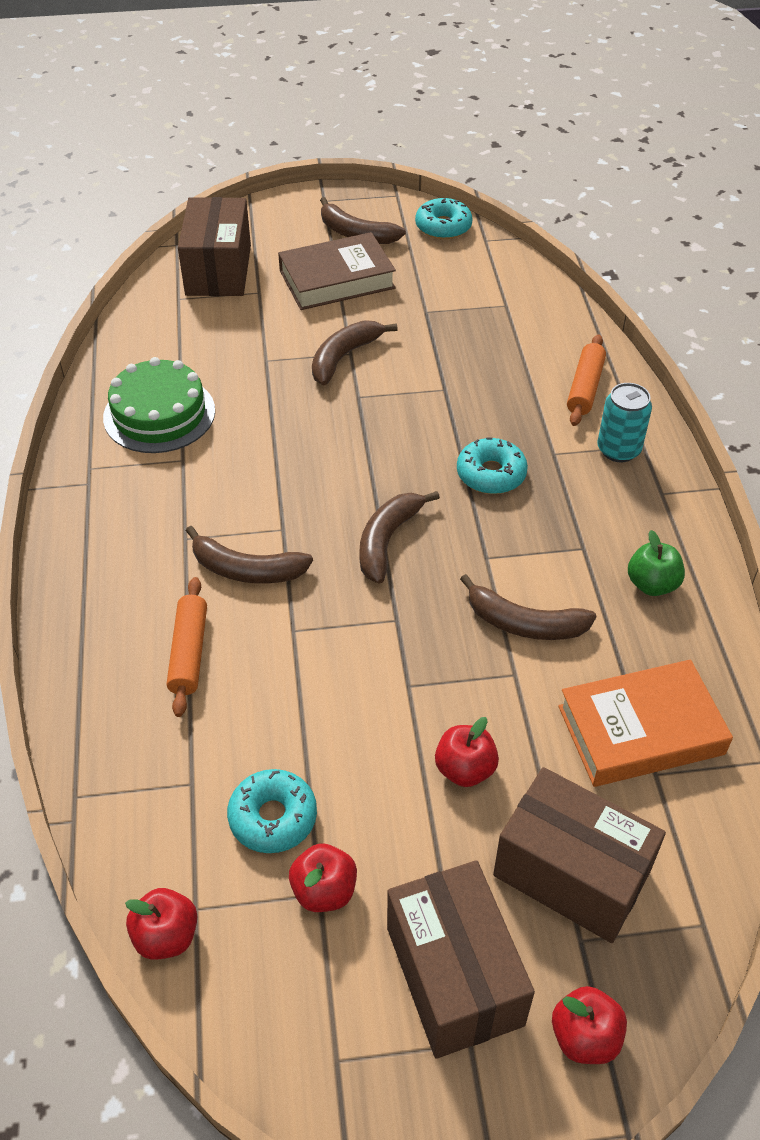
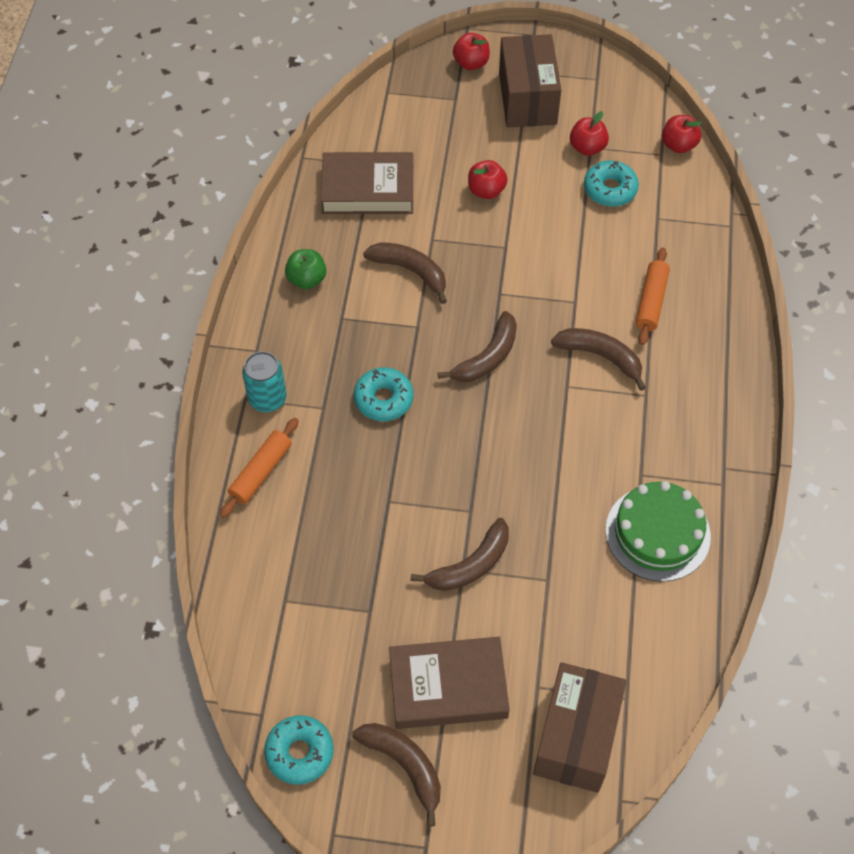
camera: 165 degrees left, 10 degrees up
brown box [493,767,666,943] -> none
orange book [558,659,733,787] -> brown book [320,152,413,214]

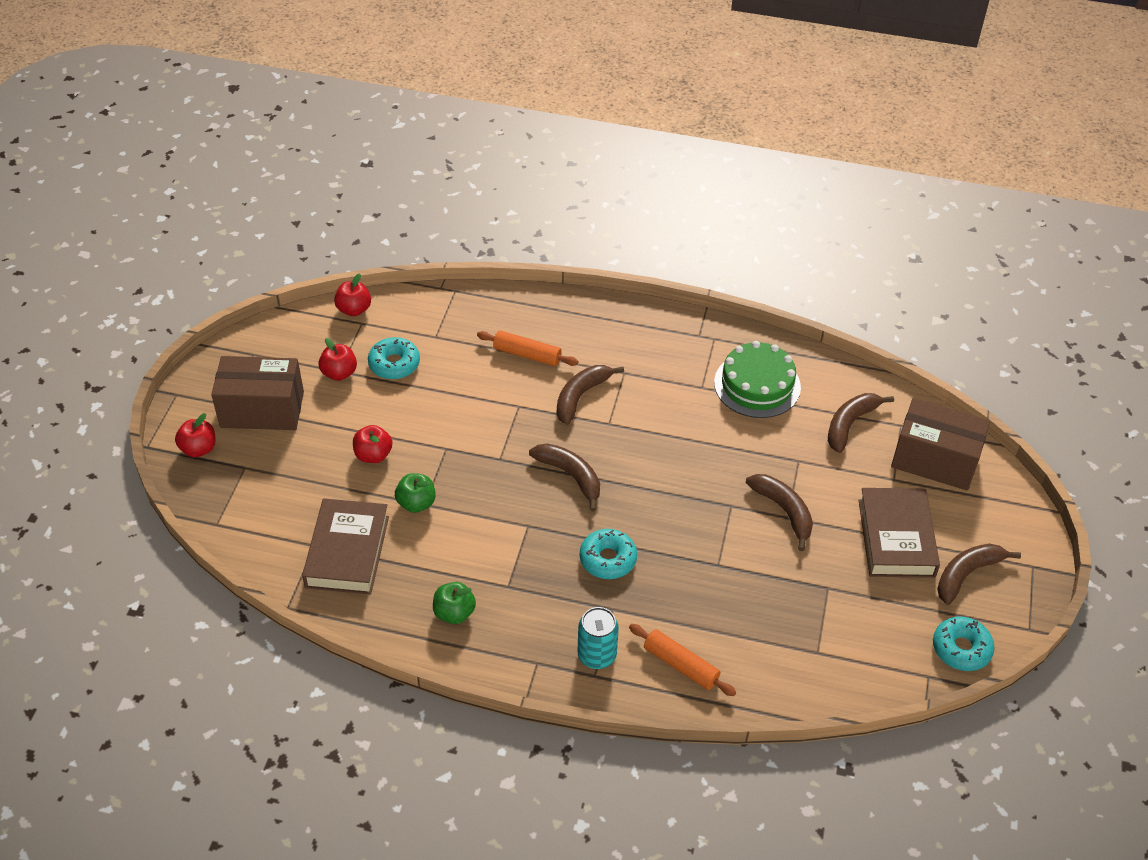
camera: 85 degrees left, 10 degrees down
brown banana [363,242,447,304] -> brown banana moved to [828,393,894,453]
none -> green apple [395,473,436,513]

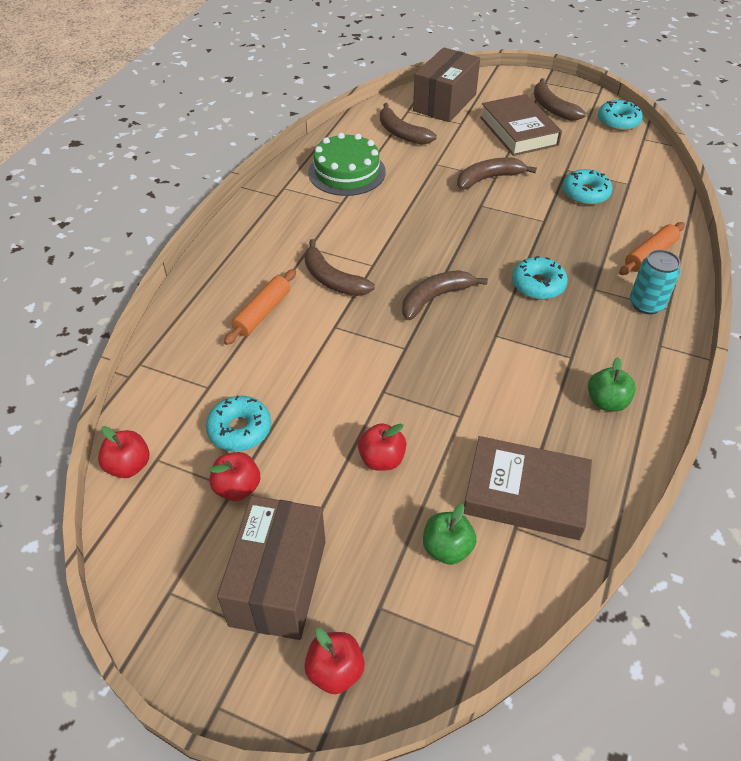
camera: 80 degrees left, 0 degrees up
green apple [395,473,436,513] -> green apple moved to [423,504,476,565]
brown book [858,488,940,578] -> brown book turned 60 degrees clockwise [480,94,562,156]
none -> turquoise donut [563,169,613,205]

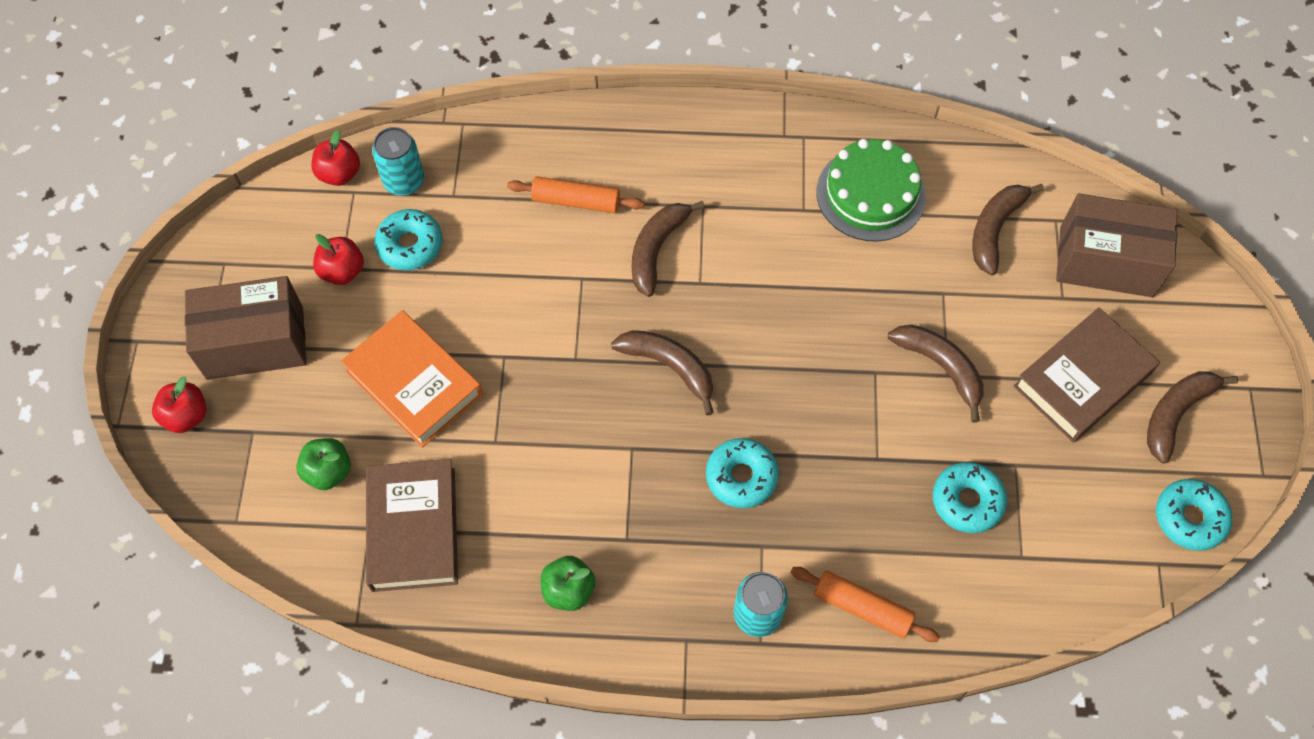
camera: 70 degrees right, 15 degrees up
red apple [358,423,406,471] -> orange book [341,310,483,448]
none -> turquoise can [372,127,424,196]

